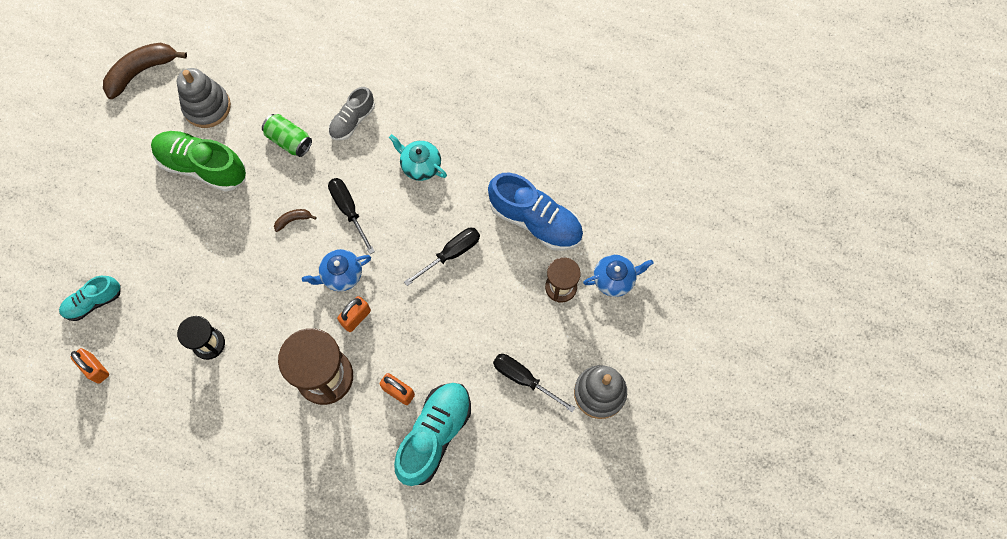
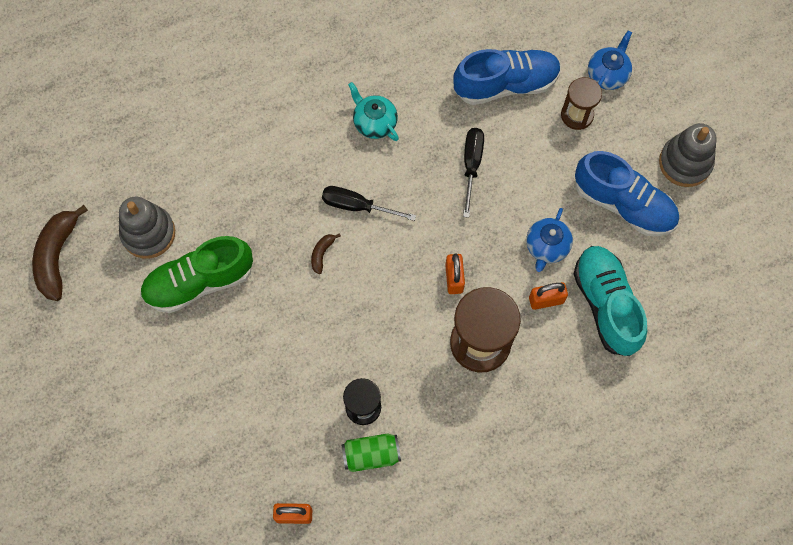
camera: 45 degrees left, 0 degrees up
turquoise shoe [59,276,121,321] -> none
green can [262,114,312,157] -> green can moved to [342,433,401,472]
blue teapot [302,249,371,291] -> blue teapot moved to [526,208,573,272]
grey shoe [329,87,375,140] -> none
turquoise teapot [389,134,447,181] -> turquoise teapot turned 60 degrees clockwise [348,82,399,141]
black screwdriver [493,354,576,412] -> blue shoe [575,151,679,237]

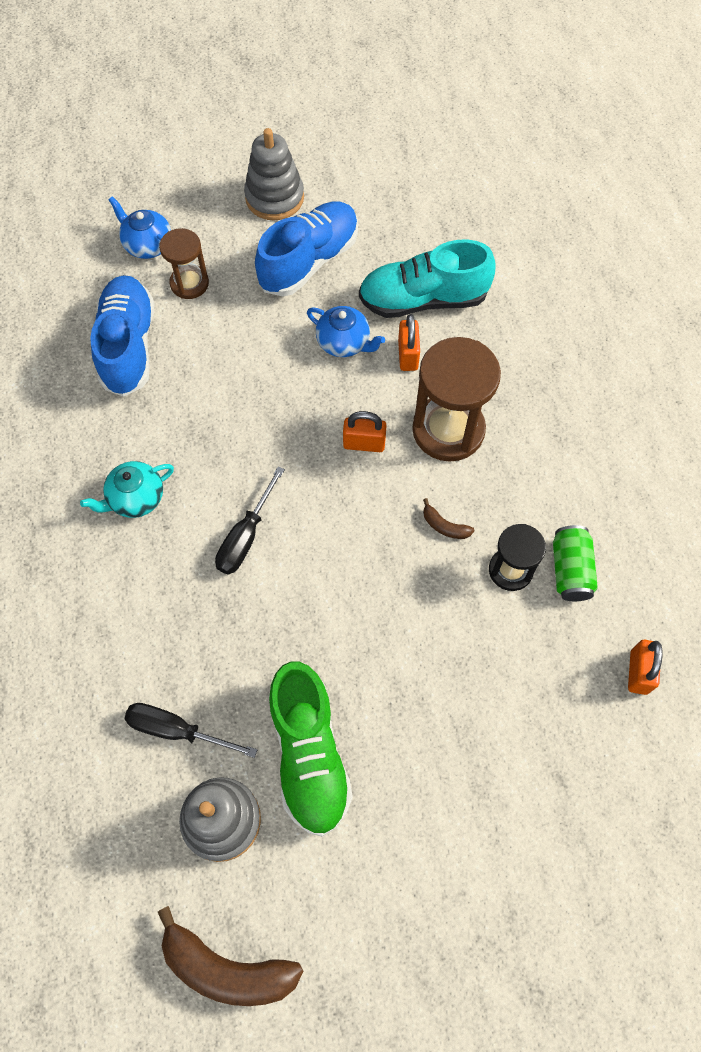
camera: 80 degrees left, 5 degrees down
brown banana [311,233,341,274] -> brown banana moved to [423,498,475,539]
black screwdriver [463,128,484,218] -> black screwdriver moved to [125,703,257,758]

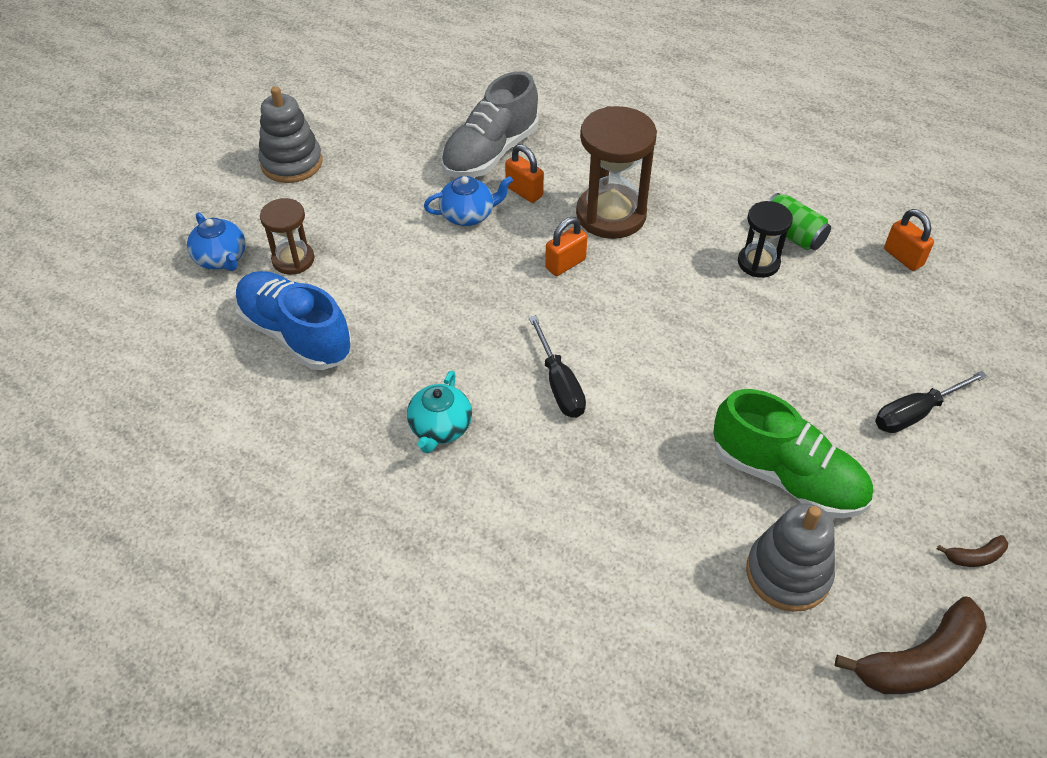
camera: 45 degrees left, 15 degrees down
blue teapot [108,196,171,259] -> blue teapot turned 120 degrees counterclockwise [187,212,246,271]
black screwdriver [125,703,257,758] -> black screwdriver moved to [875,371,987,433]
blue shoe [255,201,358,296] -> none
turquoise shoe [359,240,496,318] -> grey shoe [441,71,539,178]
brown banana [423,498,475,539] -> brown banana moved to [937,535,1008,567]

